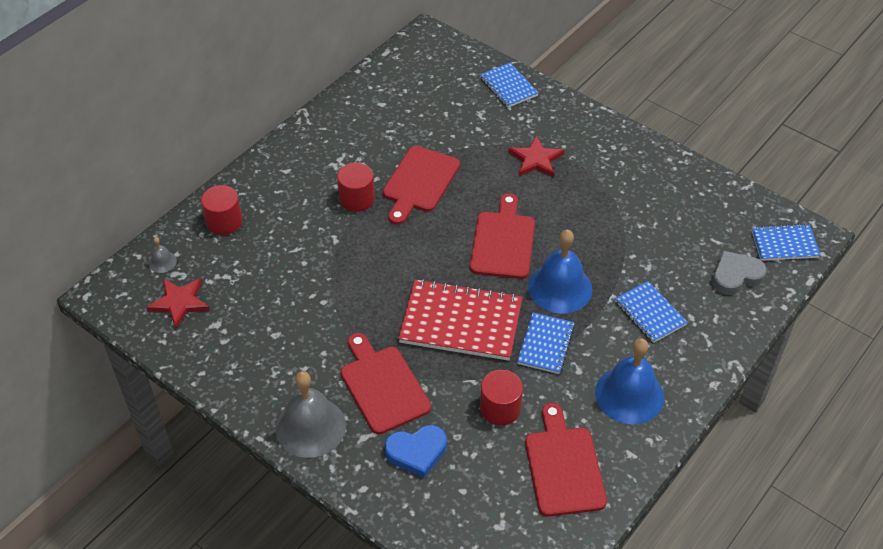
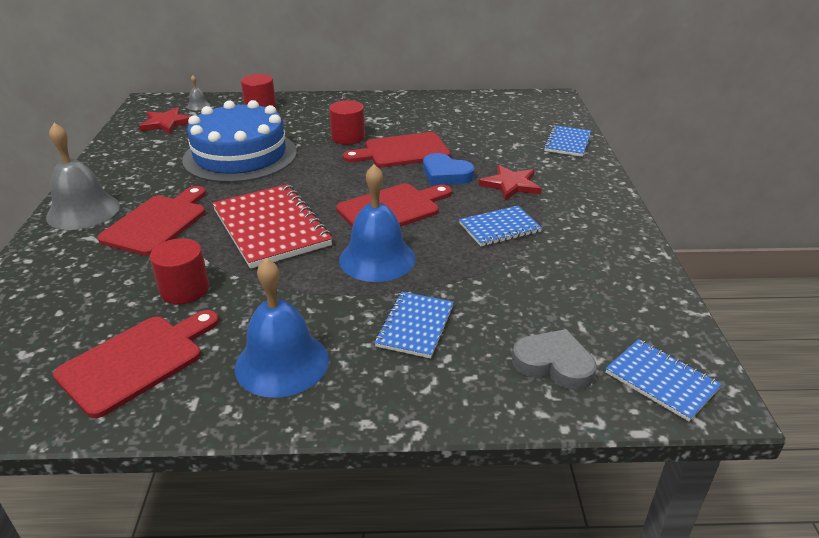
camera: 50 degrees right, 15 degrees down
blue heart [385,425,447,478] -> blue heart moved to [423,153,474,185]
blue notebook [517,312,575,374] -> blue notebook moved to [459,206,542,246]
none -> blue cake [182,100,297,183]

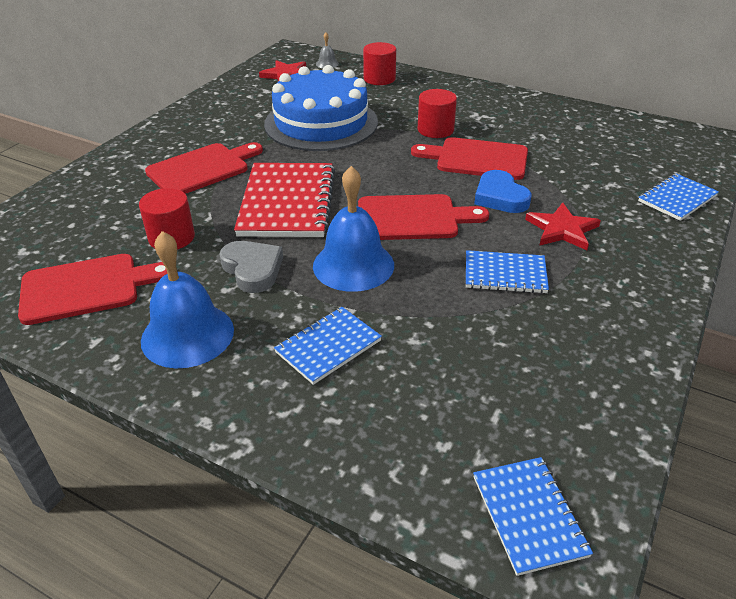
camera: 30 degrees right, 5 degrees up
grey bell [46,123,120,230] -> none
grey heart [512,329,596,390] -> grey heart moved to [219,241,283,293]

